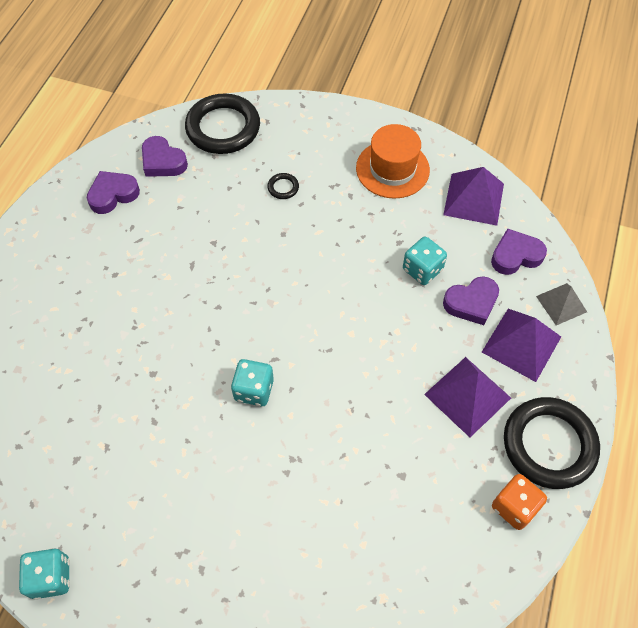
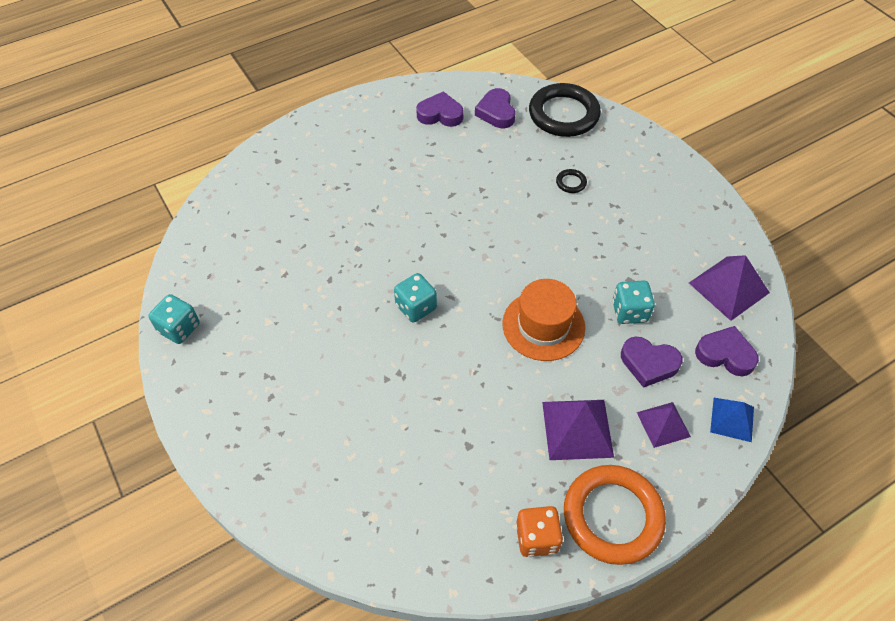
camera: 40 degrees right, 5 degrees down
orange hat [356,124,430,199] -> orange hat moved to [502,279,585,361]
purple pyramid [482,309,561,382] -> purple pyramid [637,402,691,448], size x0.64
black ring [504,397,600,489] -> orange ring [564,465,666,565]
grey pyramid [536,283,587,325] -> blue pyramid [710,398,754,442]

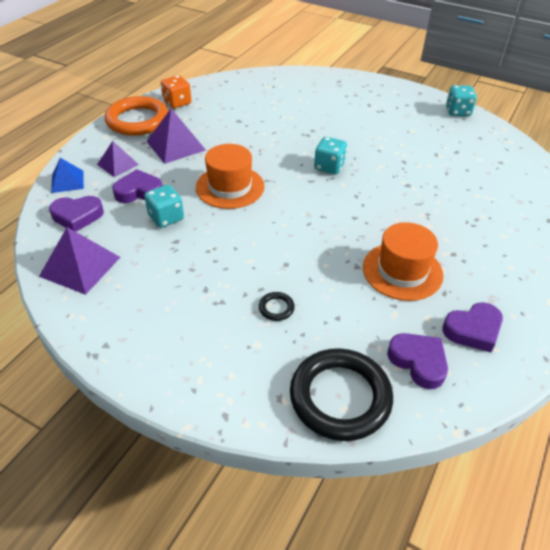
camera: 150 degrees right, 10 degrees down
none -> orange hat [363,222,443,301]

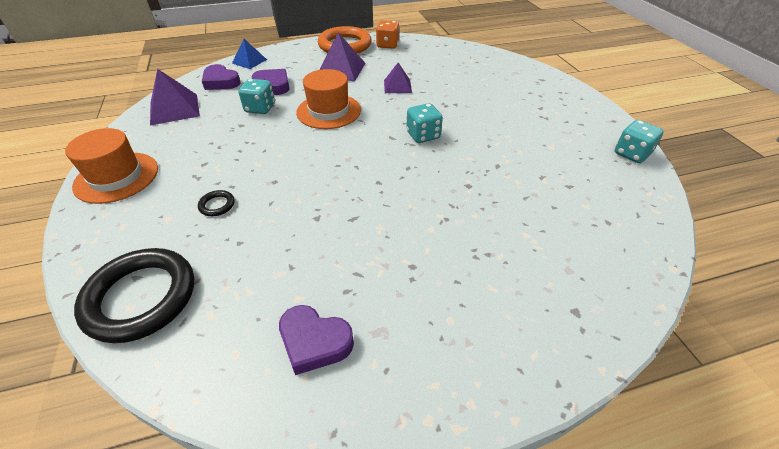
camera: 45 degrees right, 0 degrees up
purple pyramid [97,141,139,177] -> purple pyramid moved to [384,63,412,93]
orange hat [363,222,443,301] -> orange hat moved to [65,128,158,204]
purple heart [387,333,448,389] -> none

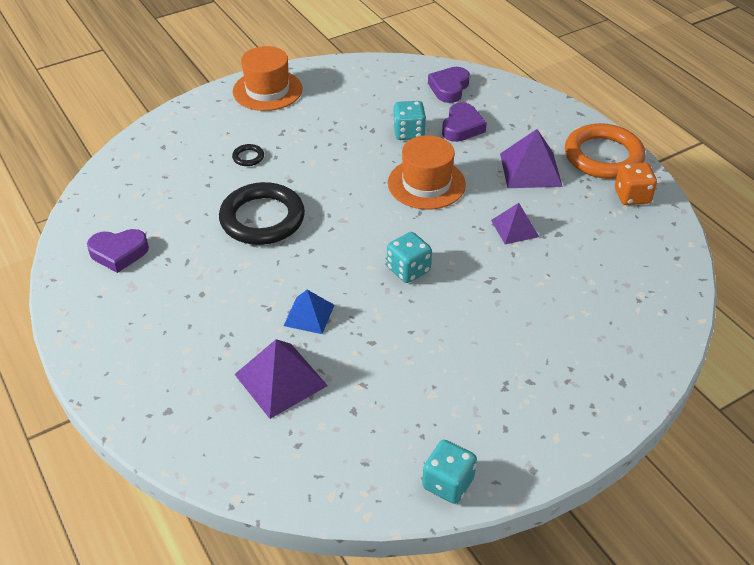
camera: 75 degrees right, 0 degrees up
black ring [74,248,194,343] -> black ring moved to [219,182,305,245]
purple pyramid [150,69,200,126] -> purple pyramid moved to [234,339,328,419]
blue pyramid [232,39,267,69] -> blue pyramid moved to [284,290,334,334]
purple heart [279,305,354,375] -> purple heart turned 105 degrees counterclockwise [87,229,149,273]

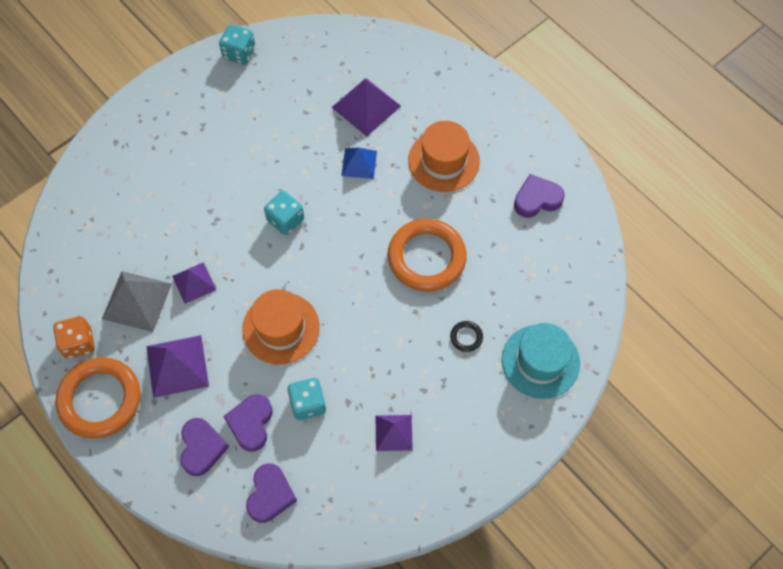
camera: 170 degrees right, 20 degrees up
black ring [219,182,305,245] -> orange ring [388,219,467,291]
orange hat [233,46,302,111] -> orange hat moved to [408,121,480,192]
none -> grey pyramid [102,271,172,332]
none -> purple heart [180,418,229,476]
none -> purple pyramid [376,415,413,451]
none -> turquoise hat [502,323,580,399]

